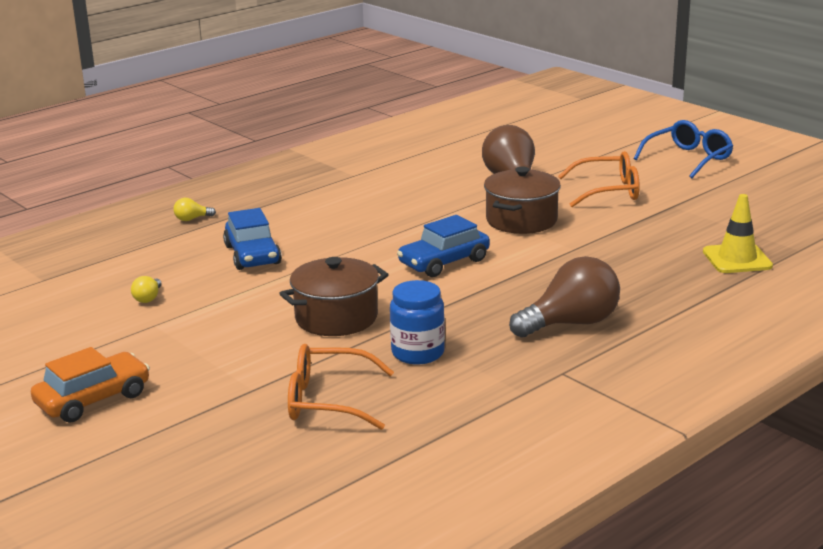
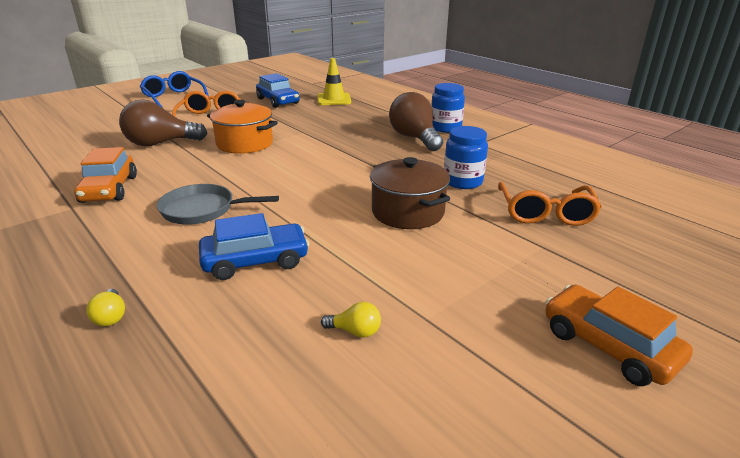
camera: 90 degrees left, 5 degrees up
blue car [397,215,490,277] -> blue car moved to [256,73,299,108]
brown pot [484,167,561,234] -> orange pot [207,100,278,154]
none -> orange car [74,147,137,203]
none -> grey pan [157,184,279,224]
none -> blue jar [431,83,465,133]

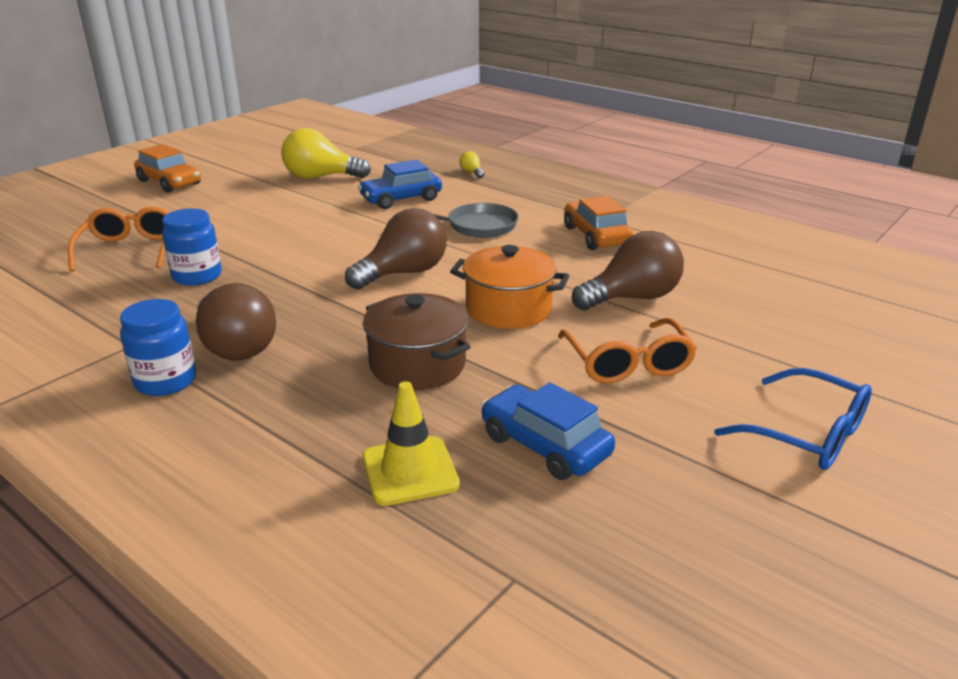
camera: 170 degrees right, 0 degrees up
yellow light bulb [321,302,381,338] -> yellow light bulb [281,128,371,179], size x2.38
brown pot [370,157,450,229] -> brown pot moved to [363,293,470,390]
none -> brown light bulb [345,208,447,290]

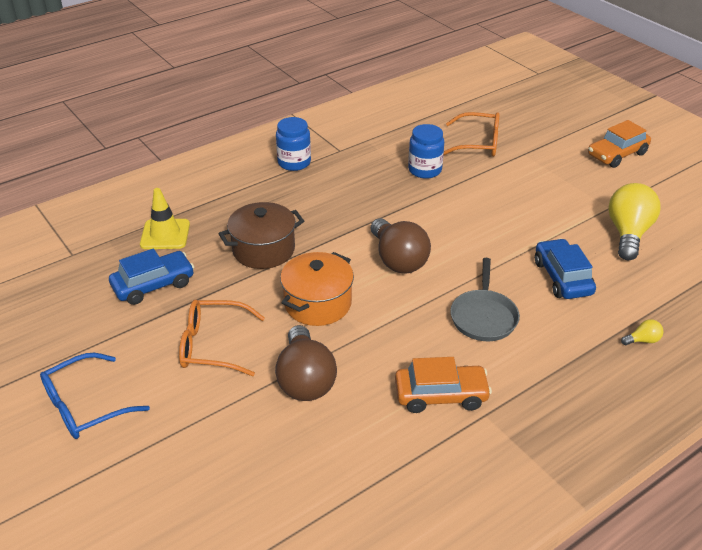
camera: 105 degrees right, 10 degrees up
brown light bulb [196,283,276,361] -> none

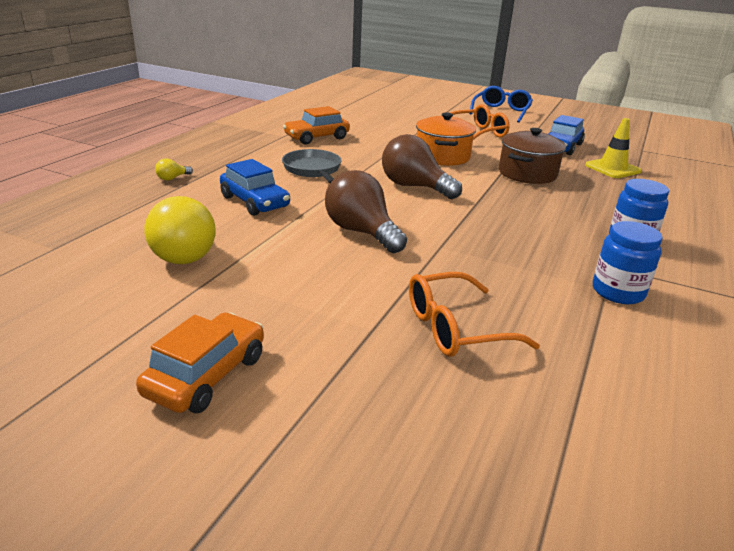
camera: 150 degrees right, 10 degrees down
brown light bulb [275,325,337,401] -> brown light bulb moved to [325,170,407,253]
blue jar [408,124,444,179] -> blue jar moved to [593,221,663,304]

